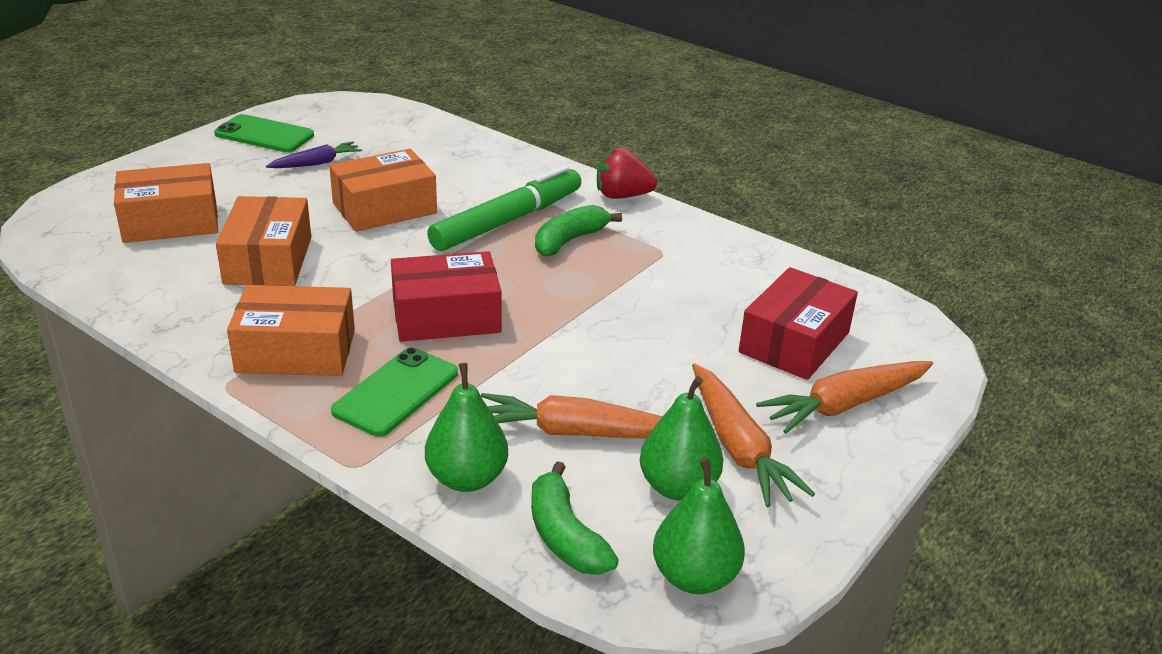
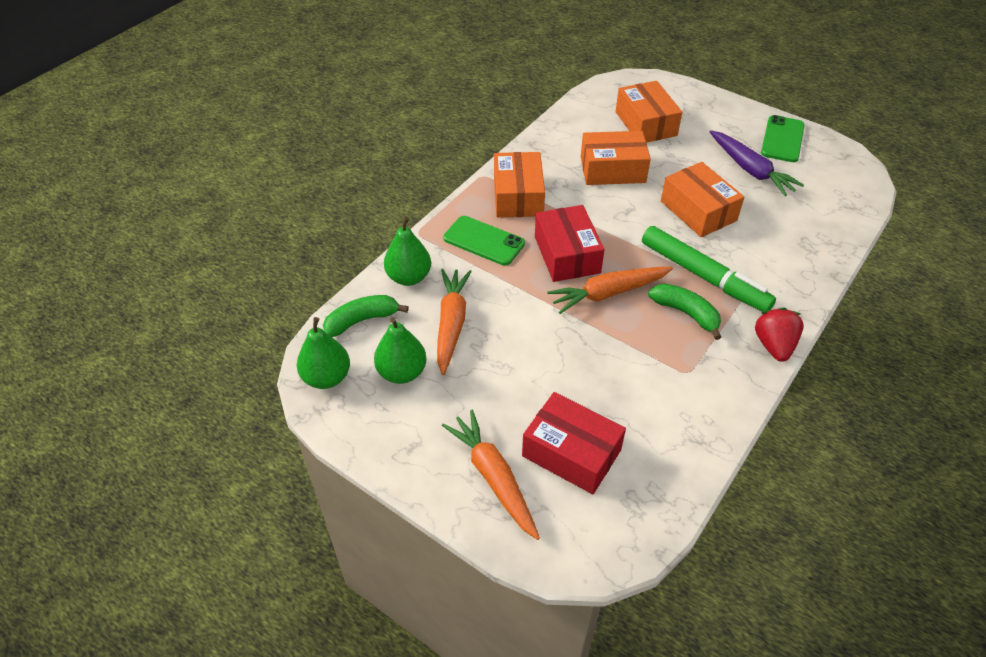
camera: 90 degrees right, 15 degrees up
purple carrot [266,142,362,168] -> purple carrot [710,130,804,196], size x1.60
orange carrot [692,363,815,507] -> orange carrot moved to [547,267,673,314]

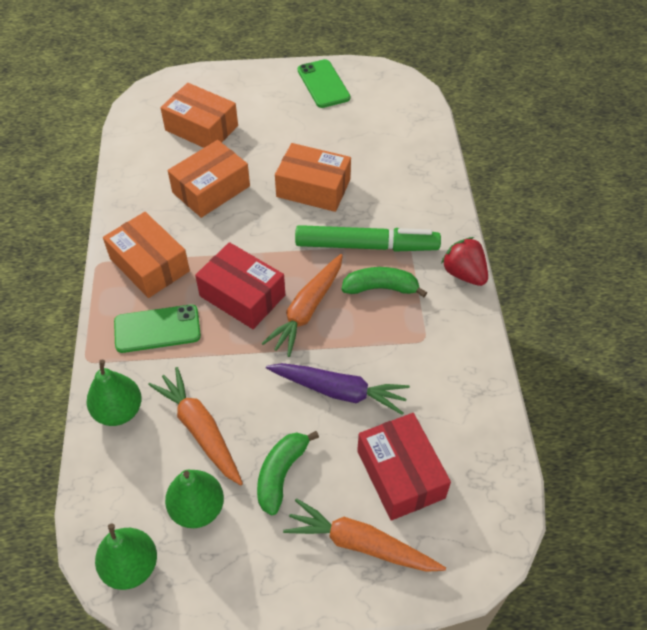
camera: 40 degrees left, 5 degrees up
green banana [323,295,409,337] -> green banana moved to [257,431,319,515]
red box [522,392,626,494] -> red box turned 75 degrees clockwise [357,413,451,521]
purple carrot [710,130,804,196] -> purple carrot moved to [266,363,410,415]

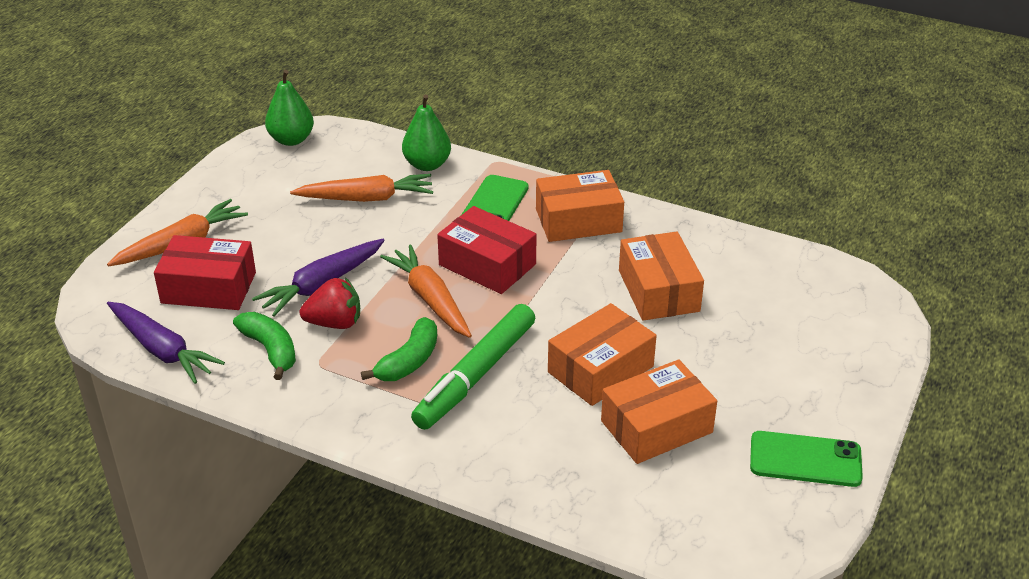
camera: 120 degrees right, 15 degrees down
orange box [160,83,238,148] -> orange box moved to [601,360,717,464]
green pear [165,470,224,528] -> none
red box [195,242,285,329] -> red box turned 60 degrees clockwise [437,206,537,294]
green banana [257,431,319,515] -> green banana moved to [233,312,296,380]
red strawberry [441,237,488,286] -> red strawberry moved to [300,278,360,329]
none -> purple carrot [107,302,225,384]

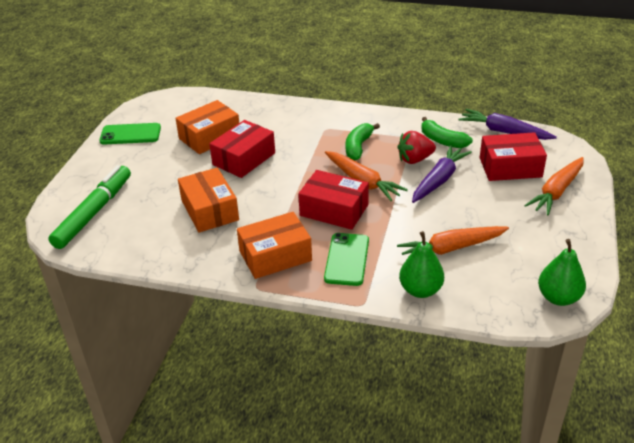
camera: 170 degrees right, 0 degrees up
green marker [411,304,535,430] -> green marker moved to [48,165,131,249]
orange box [548,303,657,406] -> red box [209,120,275,178]

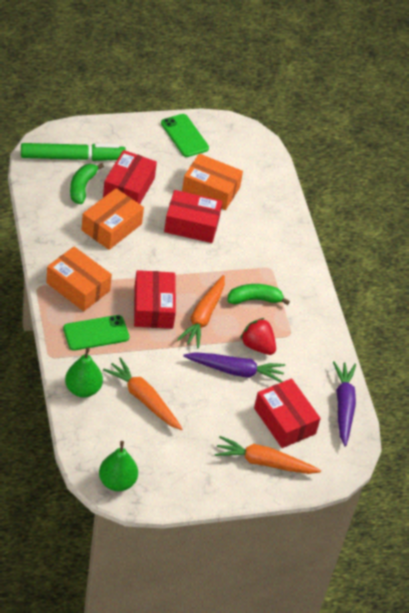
camera: 55 degrees right, 10 degrees up
green banana [421,117,473,148] -> green banana moved to [70,163,104,204]
none -> red box [103,150,157,204]

